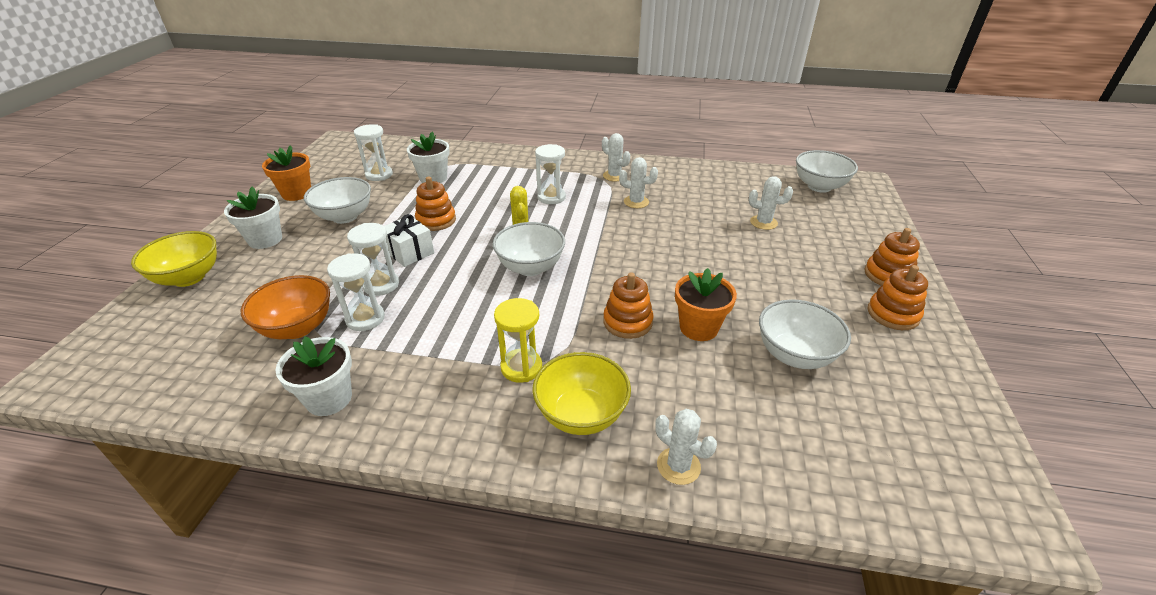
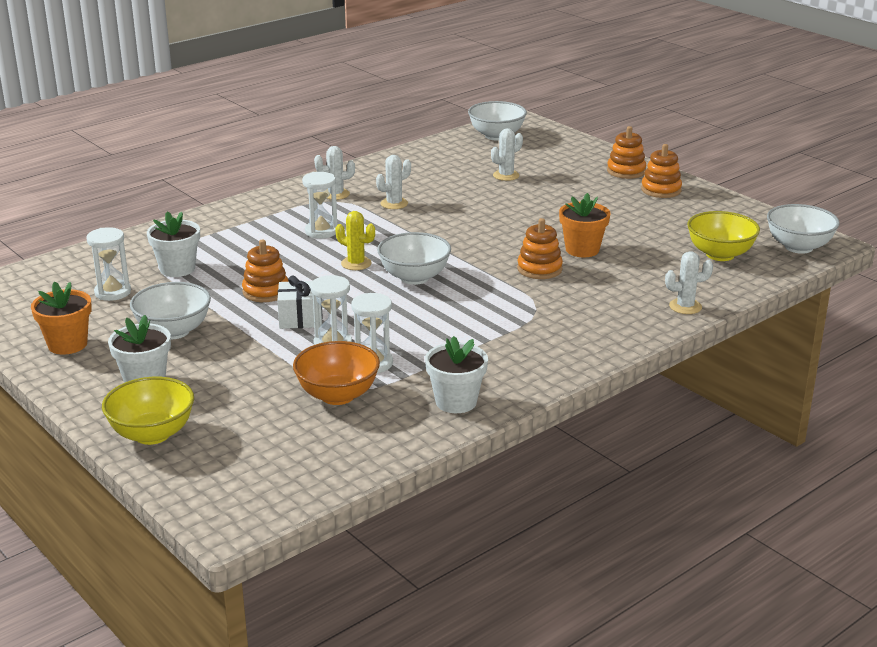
camera: 50 degrees left, 10 degrees down
yellow hourglass [494,298,542,383] -> none
yellow bowl [532,352,631,435] -> yellow bowl moved to [687,211,760,261]
white bowl [759,299,851,369] -> white bowl moved to [767,204,840,254]

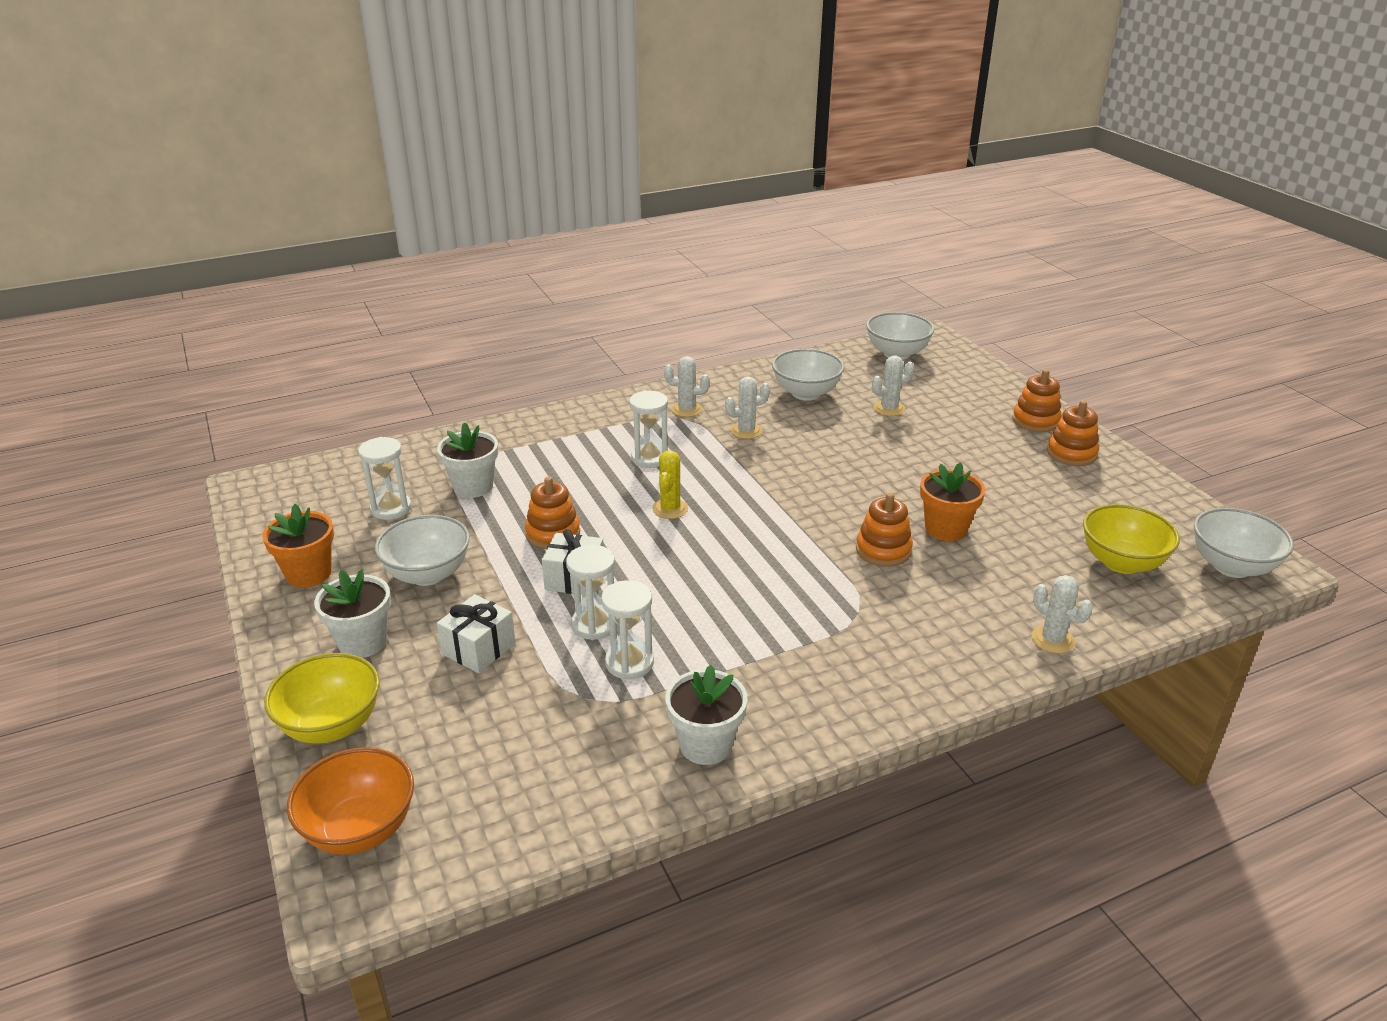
camera: 15 degrees right, 5 degrees up
orange bowl [293,341,380,405] -> orange bowl moved to [287,747,414,855]
yellow cactus [335,211,375,270] -> yellow cactus turned 60 degrees clockwise [652,450,688,519]
white bowl [377,232,451,285] -> white bowl moved to [772,349,844,400]
white cactus [665,251,713,314] -> white cactus turned 45 degrees clockwise [1032,575,1093,654]
none -> white gift [437,594,515,673]

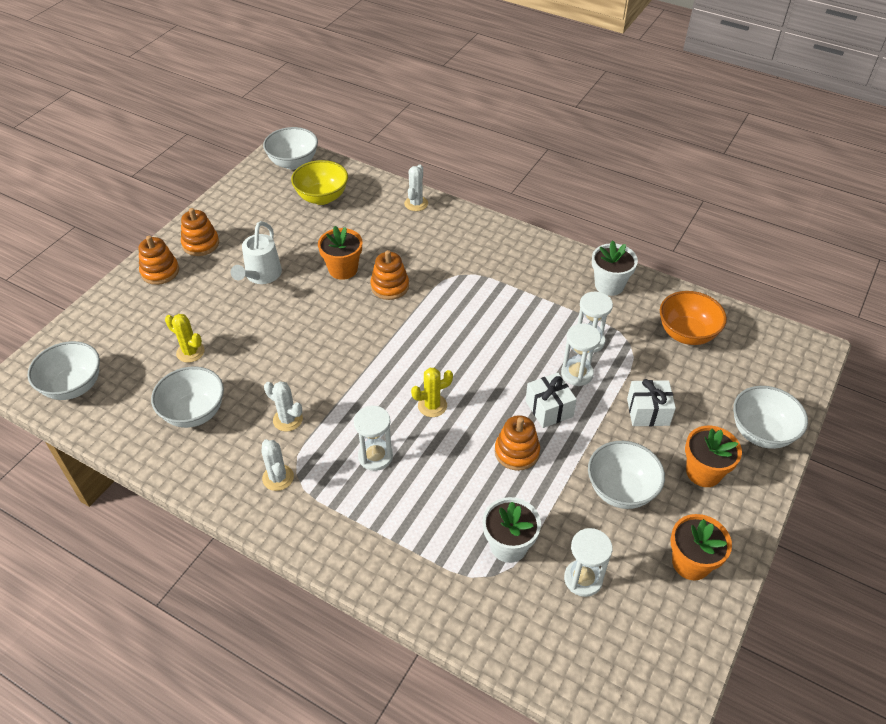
camera: 125 degrees left, 15 degrees up
yellow bowl [264,653,380,744] -> white bowl [733,386,808,449]
orange bowl [287,747,414,855] -> orange bowl moved to [660,291,727,345]
white flower pot [314,570,391,658] -> orange flower pot [685,425,742,487]
white cactus [872,356,914,416] -> yellow cactus [165,314,205,363]
none -> white watering can [231,221,282,284]

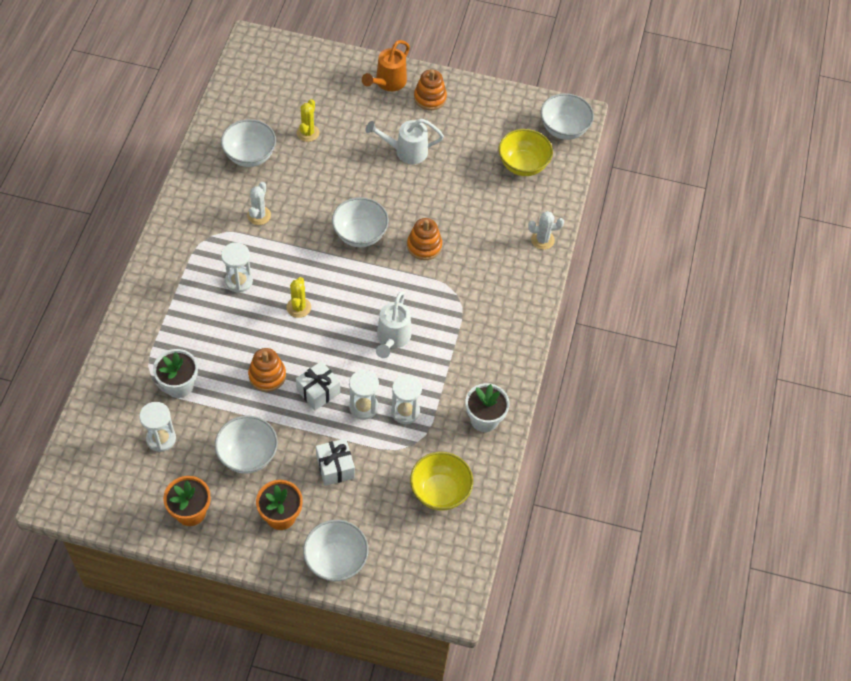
camera: 70 degrees right, 10 degrees up
white bowl [28,341,100,400] -> white bowl moved to [332,197,389,247]
orange stacking toy [139,236,179,285] -> orange watering can [362,40,410,91]
white cactus [261,439,294,491] -> none
orange flower pot [318,226,362,280] -> none
yellow cactus [411,368,453,417] -> yellow cactus turned 45 degrees clockwise [287,277,311,318]
orange bowl [660,291,727,345] -> yellow bowl [410,452,473,511]
none -> white watering can [376,291,411,358]

